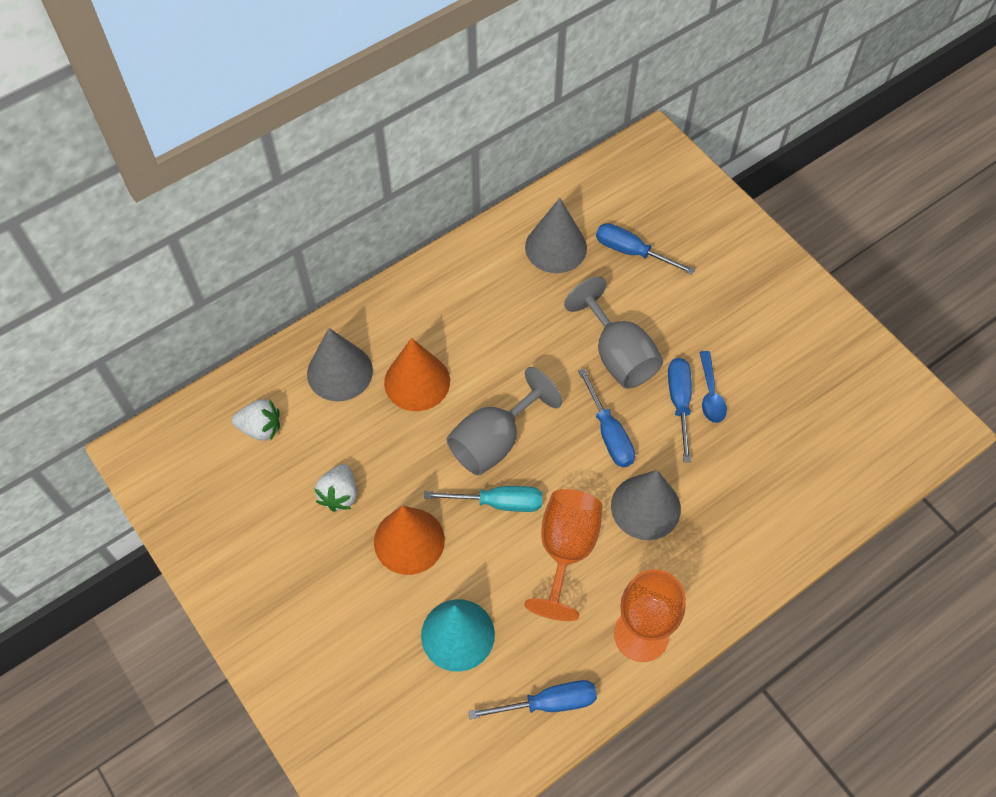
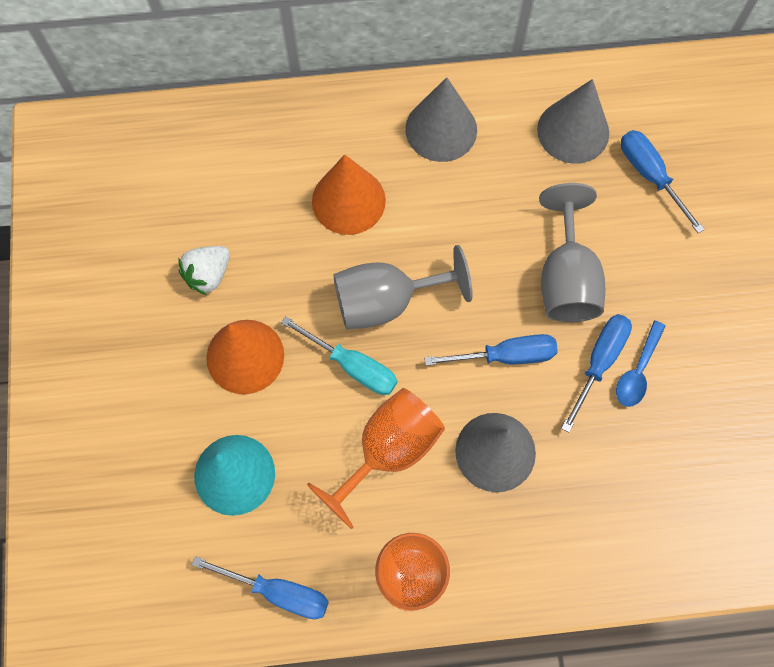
camera: 30 degrees right, 10 degrees up
white strawberry [232,399,280,440] -> none
grey cone [307,328,373,402] -> grey cone moved to [405,77,477,162]
blue screwdriver [578,368,635,467] -> blue screwdriver turned 105 degrees counterclockwise [424,334,558,366]

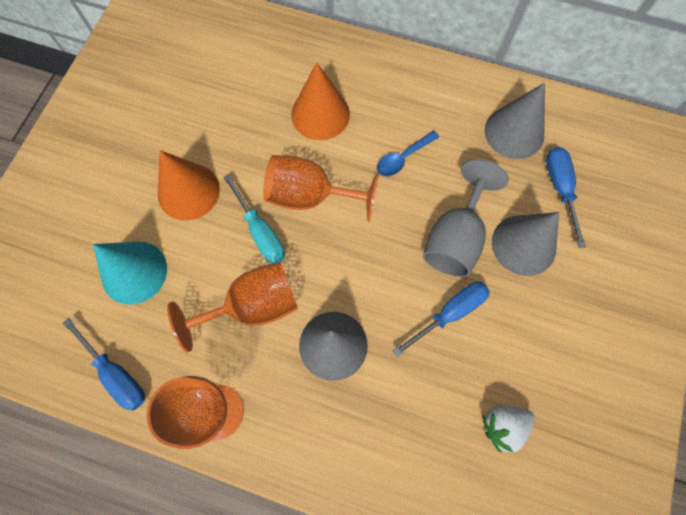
camera: 25 degrees right, 0 degrees up
white strawberry [178,246,230,295] -> white strawberry moved to [482,406,535,453]
grey goblet [333,245,473,330] -> orange goblet [263,155,379,222]
grey cone [405,77,477,162] -> grey cone moved to [492,212,559,276]
blue screwdriver [424,334,558,366] -> none
blue spoon [616,320,666,407] -> blue spoon moved to [377,130,439,176]

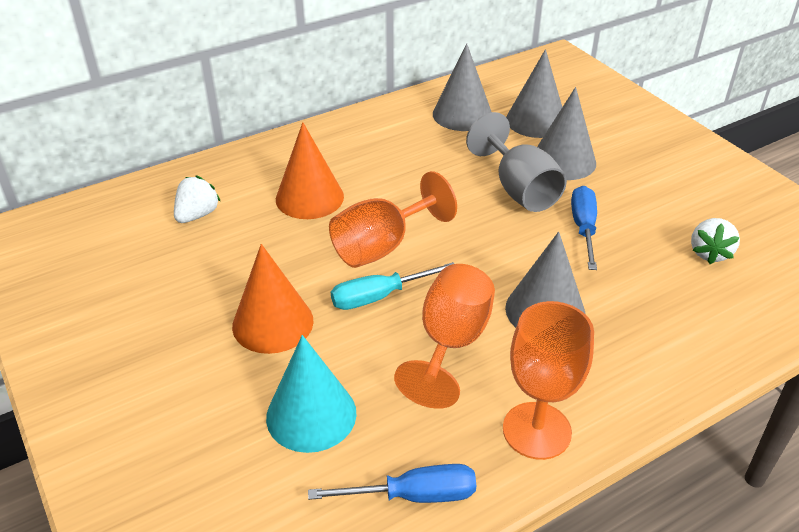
camera: 50 degrees left, 30 degrees down
turquoise screwdriver [223,174,285,264] -> turquoise screwdriver turned 150 degrees clockwise [331,262,454,310]
blue spoon [377,130,439,176] -> none
blue screwdriver [546,147,586,248] -> grey cone [506,49,562,138]
none -> white strawberry [174,176,220,223]

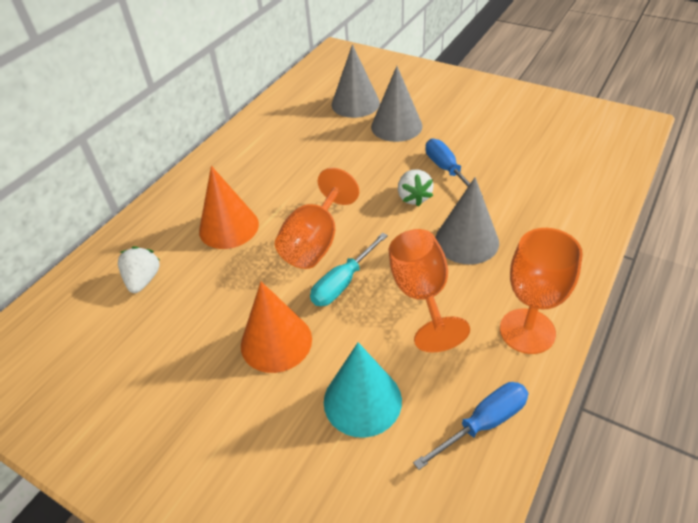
camera: 25 degrees left, 5 degrees up
grey cone [433,43,491,131] -> none
grey goblet [466,112,567,212] -> none
white strawberry [691,218,740,264] -> white strawberry moved to [398,170,434,207]

